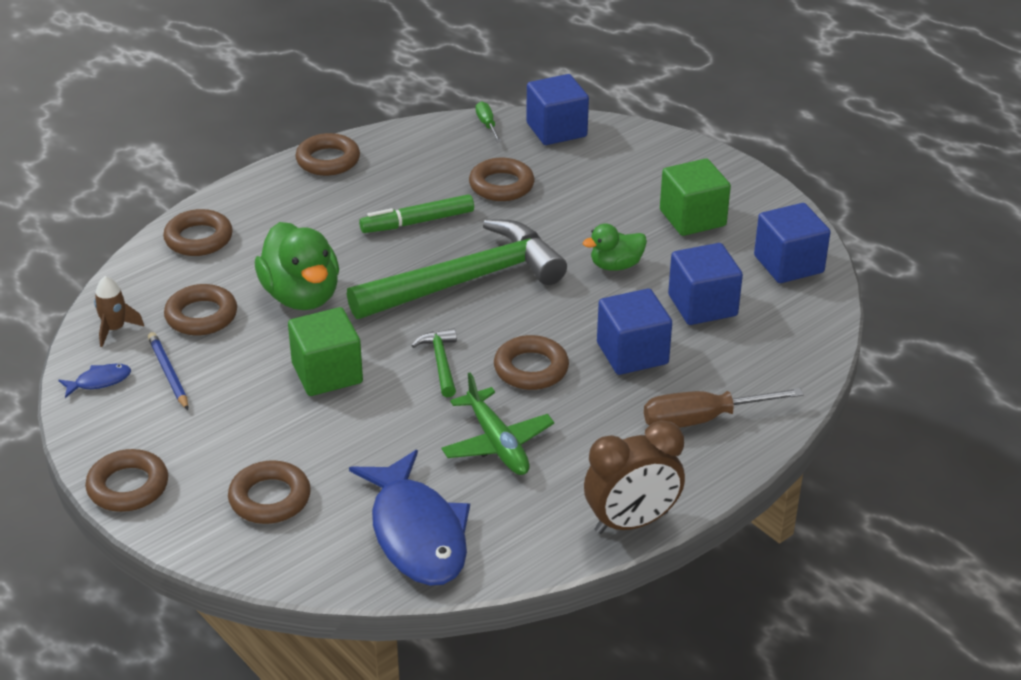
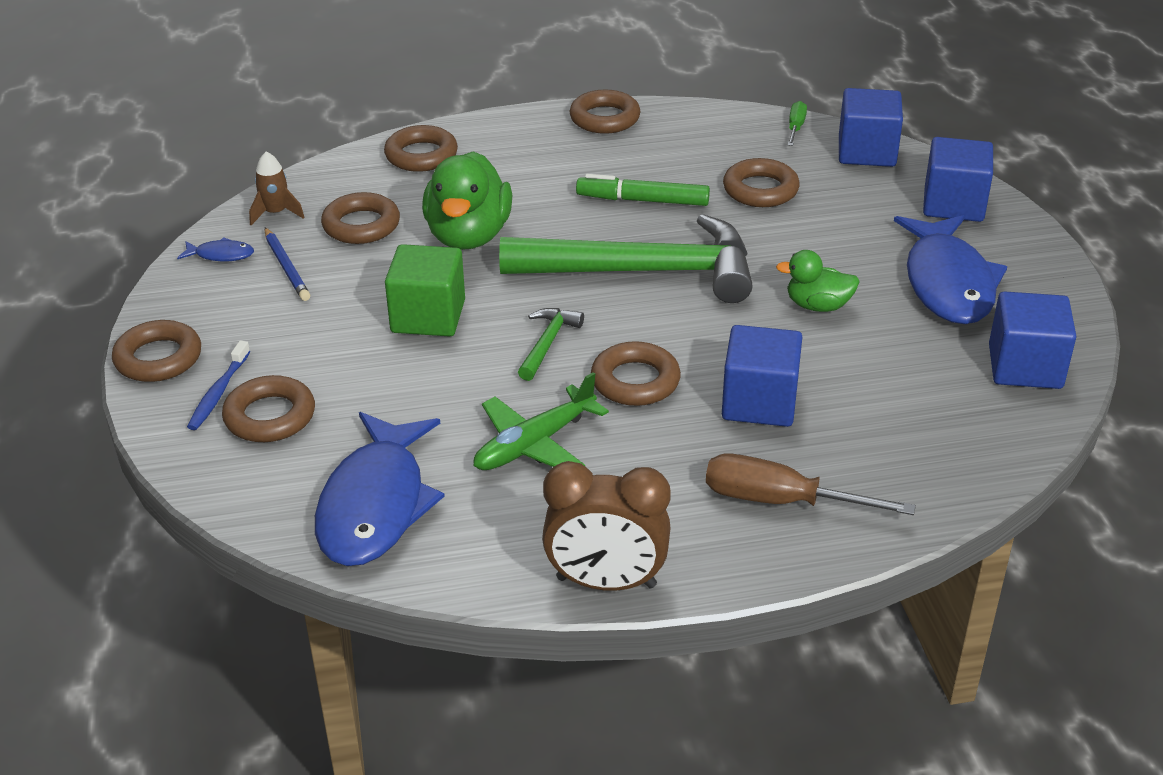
camera: 30 degrees right, 0 degrees up
blue pencil [148,332,188,410] -> blue pencil turned 150 degrees clockwise [265,228,310,301]
green plane [442,373,554,475] -> green plane turned 45 degrees clockwise [474,372,609,470]
green cube [660,158,731,236] -> blue fish [894,215,1007,324]
blue cube [668,243,743,325] -> blue cube moved to [923,137,993,222]
none -> blue toothbrush [187,340,250,430]

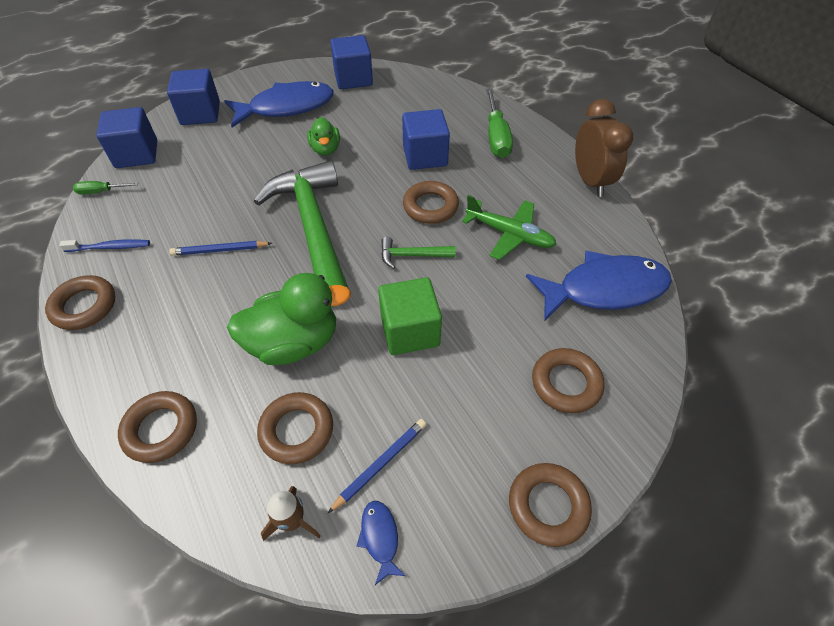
camera: 110 degrees left, 15 degrees up
blue toothbrush [187,340,250,430] -> blue toothbrush moved to [59,239,150,252]
green marker [576,174,710,206] -> blue pencil [169,241,272,256]
brown screwdriver [706,453,916,515] -> green screwdriver [486,88,513,158]
brown ring [723,158,800,207] -> none

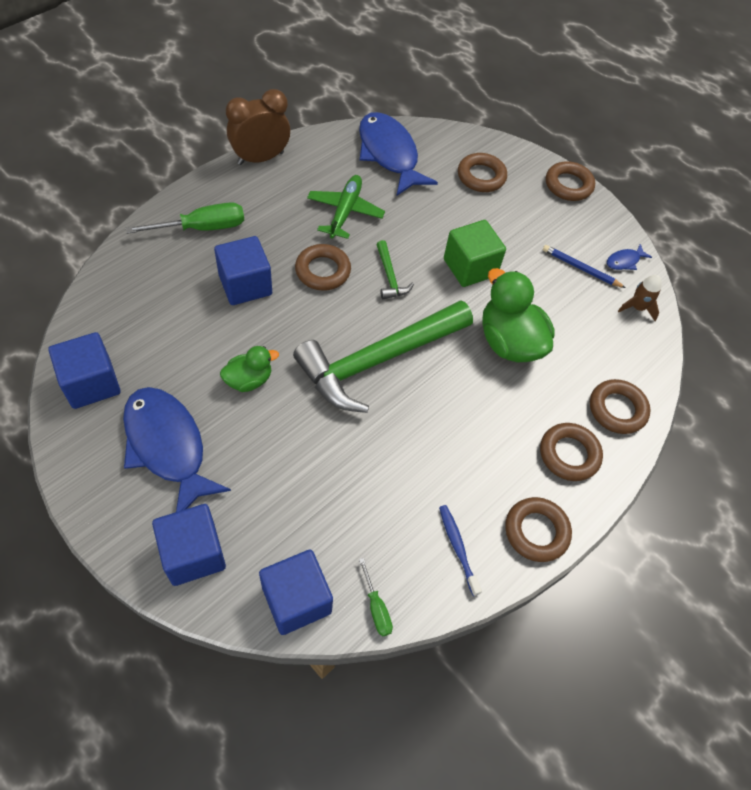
camera: 110 degrees left, 5 degrees up
blue pencil [169,241,272,256] -> none
brown ring [257,392,333,464] -> brown ring moved to [540,423,603,481]

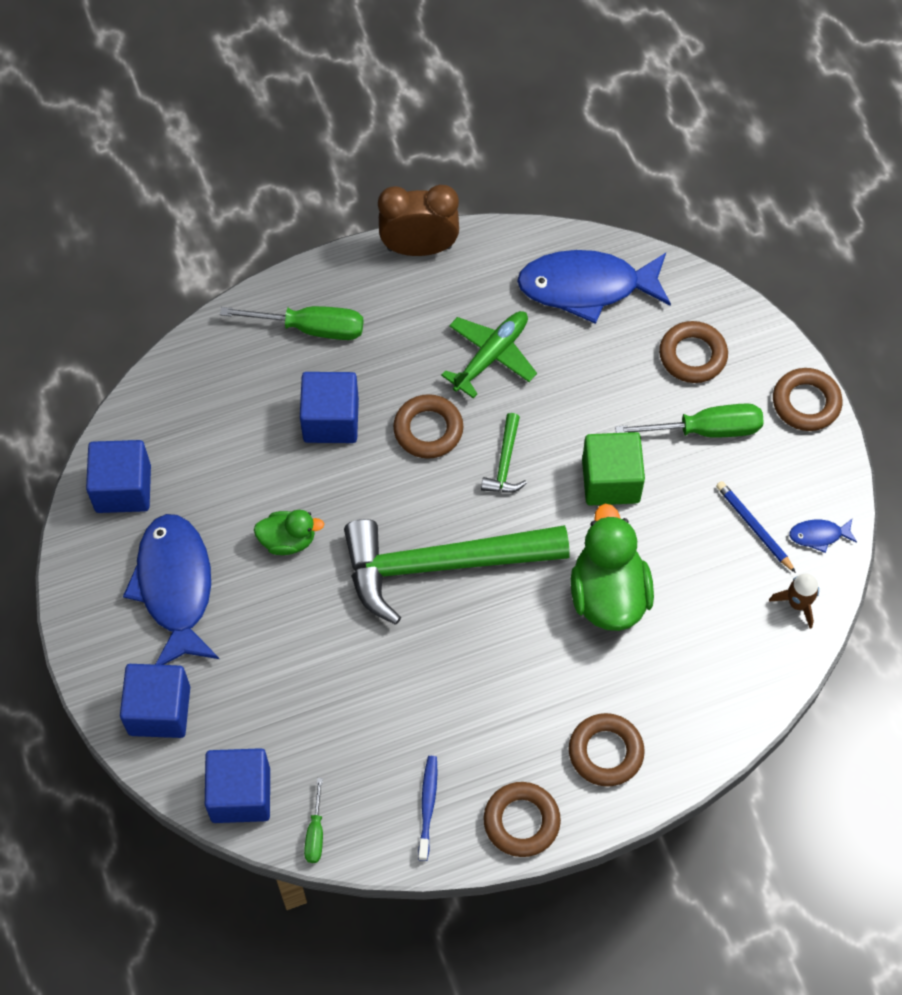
camera: 30 degrees right, 5 degrees up
blue fish [359,112,438,196] -> blue fish turned 90 degrees counterclockwise [517,250,671,324]
brown ring [590,379,650,434] -> none
none -> green screwdriver [615,403,764,437]

